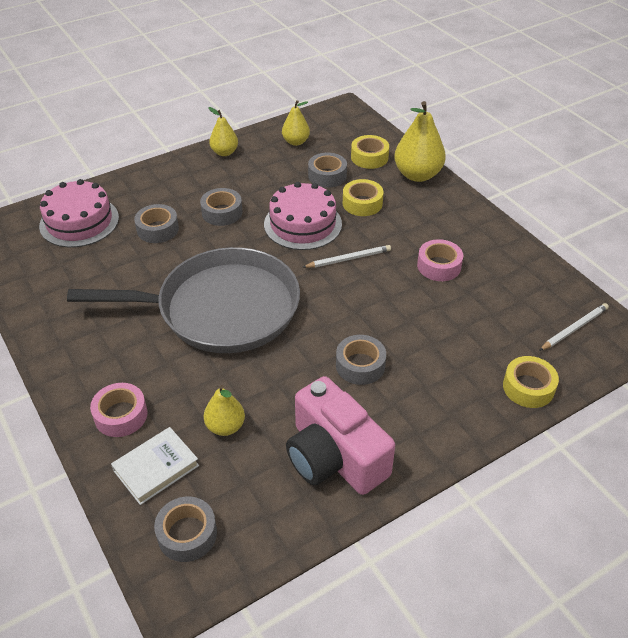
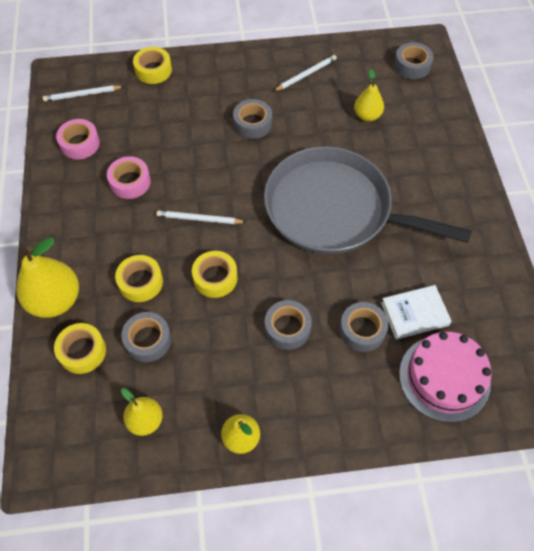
camera: 155 degrees left, 15 degrees up
pink tape [90,383,147,437] -> pink tape moved to [56,119,100,159]
white book [111,427,199,505] -> white book moved to [381,285,452,340]
pink cake [264,182,342,250] -> yellow tape [192,251,237,298]
pink camera [286,376,395,495] -> white pencil [274,55,337,91]

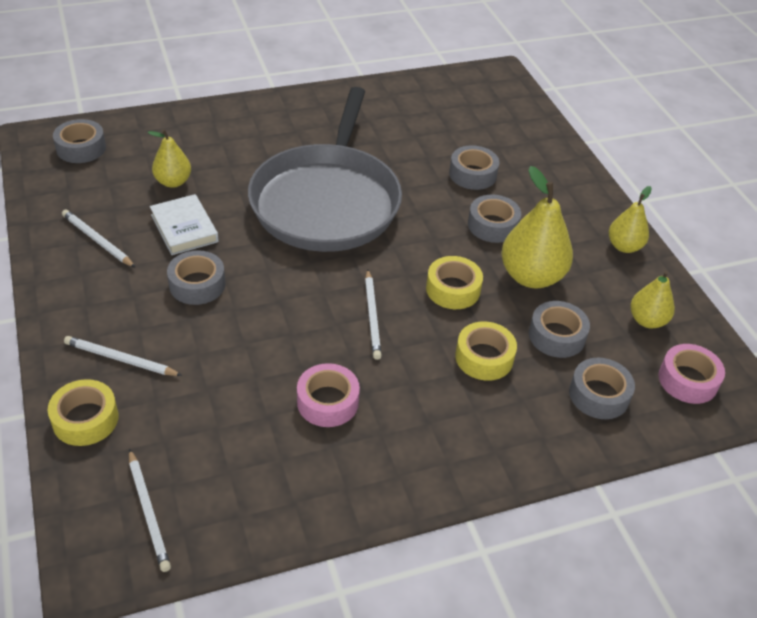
camera: 105 degrees left, 15 degrees down
yellow pear [16,237,79,318] -> yellow pear moved to [501,166,573,288]
yellow tape [54,323,106,374] -> grey tape [569,358,635,419]
pink tape [56,119,100,159] -> pink tape moved to [659,344,725,404]
white book [381,285,452,340] -> white book moved to [150,194,219,255]
pink cake [399,332,492,422] -> none
none -> white pencil [64,336,183,376]

